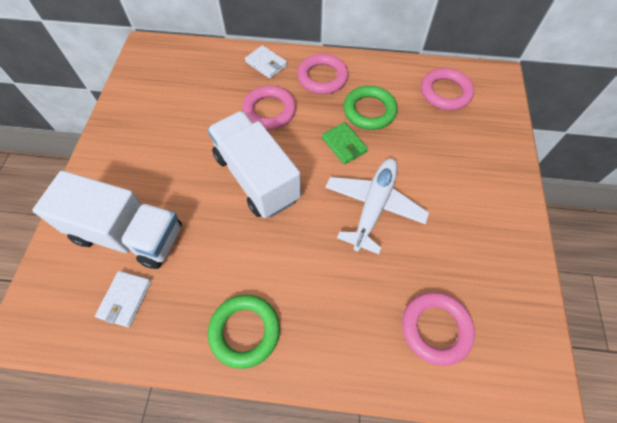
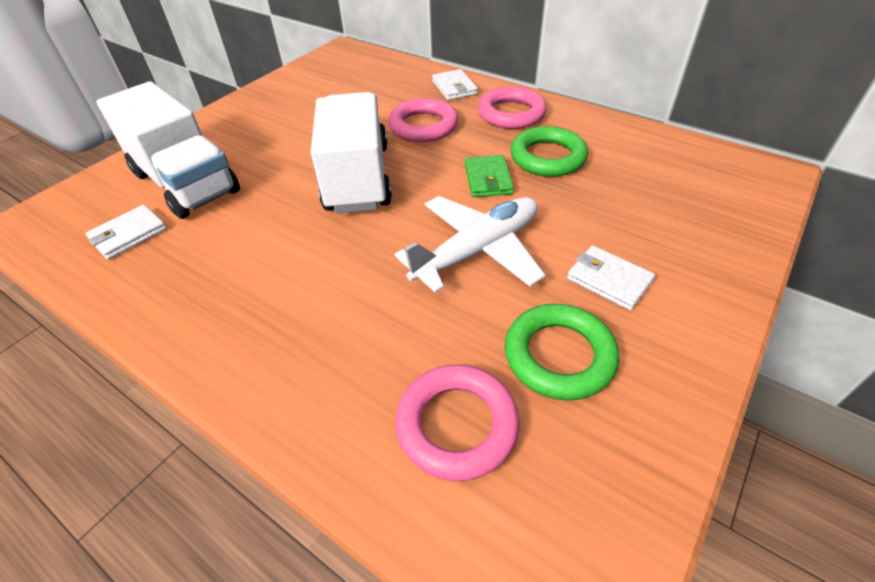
camera: 30 degrees right, 15 degrees down
green ring [208,295,280,369] -> green ring moved to [504,304,619,400]
pink ring [421,68,474,110] -> none
none -> white wallet [567,246,655,310]

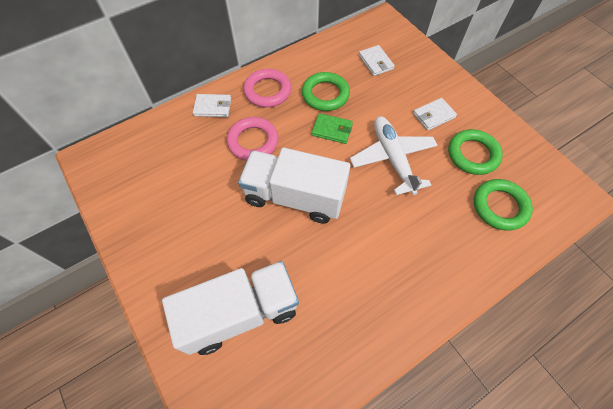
camera: 70 degrees left, 15 degrees up
white wallet [86,205,167,260] -> white wallet moved to [359,45,395,76]
pink ring [395,365,520,481] -> green ring [474,179,533,231]

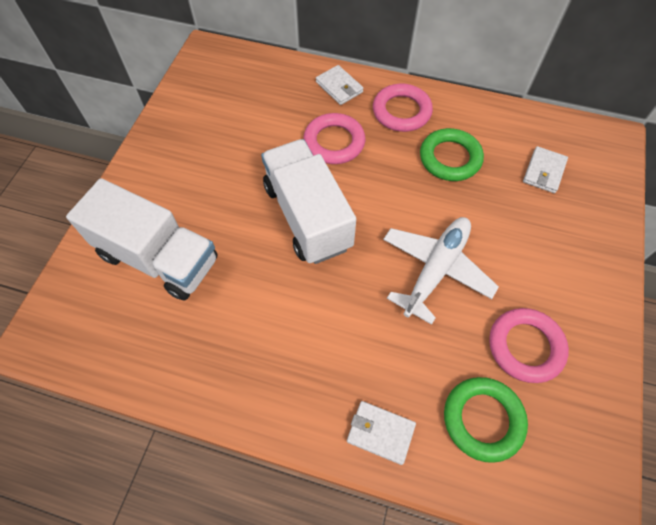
camera: 50 degrees right, 0 degrees up
green wallet [312,113,353,144] -> none
white wallet [413,98,457,131] -> white wallet moved to [347,401,416,465]
green ring [448,129,503,175] -> pink ring [489,308,569,383]

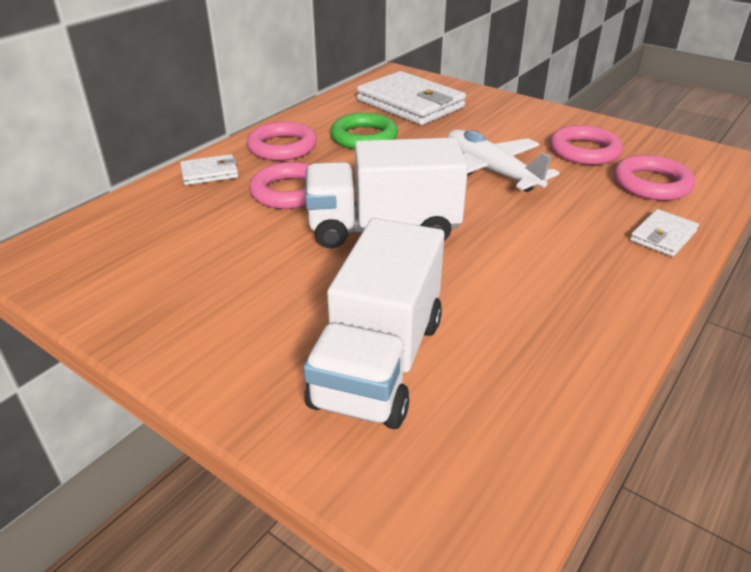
camera: 70 degrees left, 25 degrees down
white truck [66,178,217,301] -> white truck turned 150 degrees clockwise [303,218,444,429]
green ring [444,377,528,463] -> pink ring [614,155,695,200]
white wallet [523,146,568,193] -> white wallet [357,71,466,125], size x2.08

